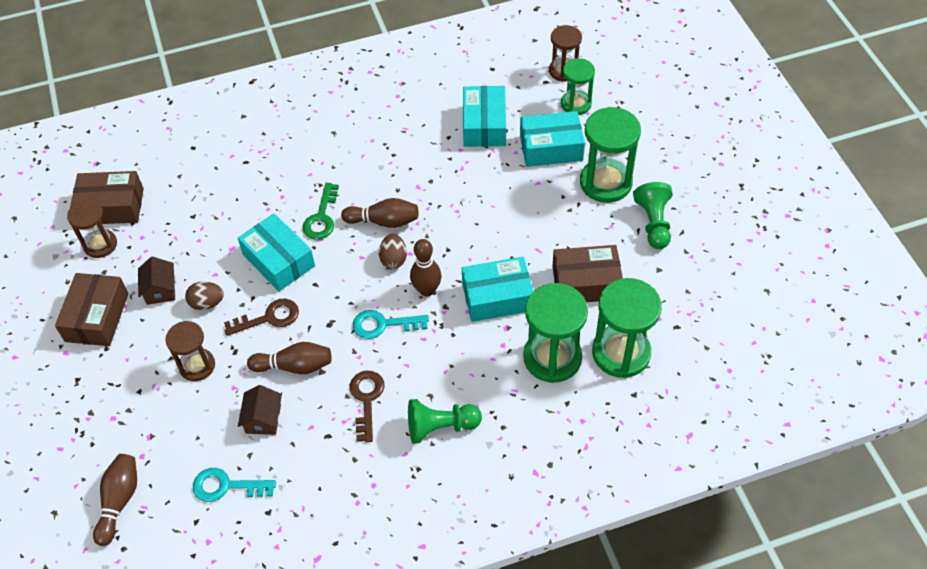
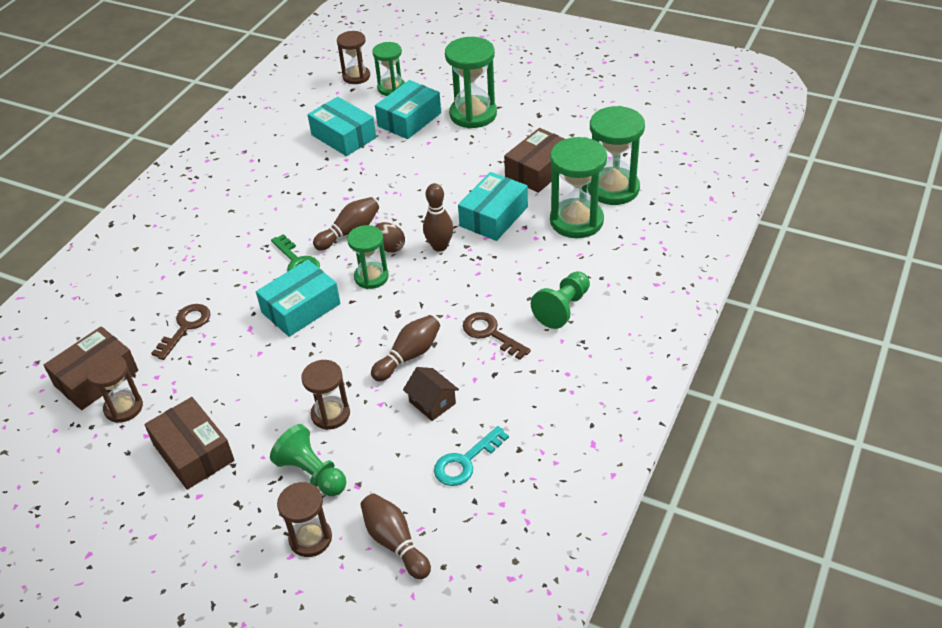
camera: 45 degrees left, 10 degrees down
brown house [138,257,176,305] -> none
brown egg [185,281,224,310] -> none
brown key [224,299,299,336] -> brown key moved to [151,304,210,360]
turquoise box [238,213,315,291] -> turquoise box turned 45 degrees counterclockwise [256,260,340,337]
turquoise key [353,310,429,339] -> none
green pawn [633,182,673,249] -> green pawn moved to [270,424,346,496]
none -> brown hourglass [277,482,332,557]
none -> green hourglass [347,225,389,289]

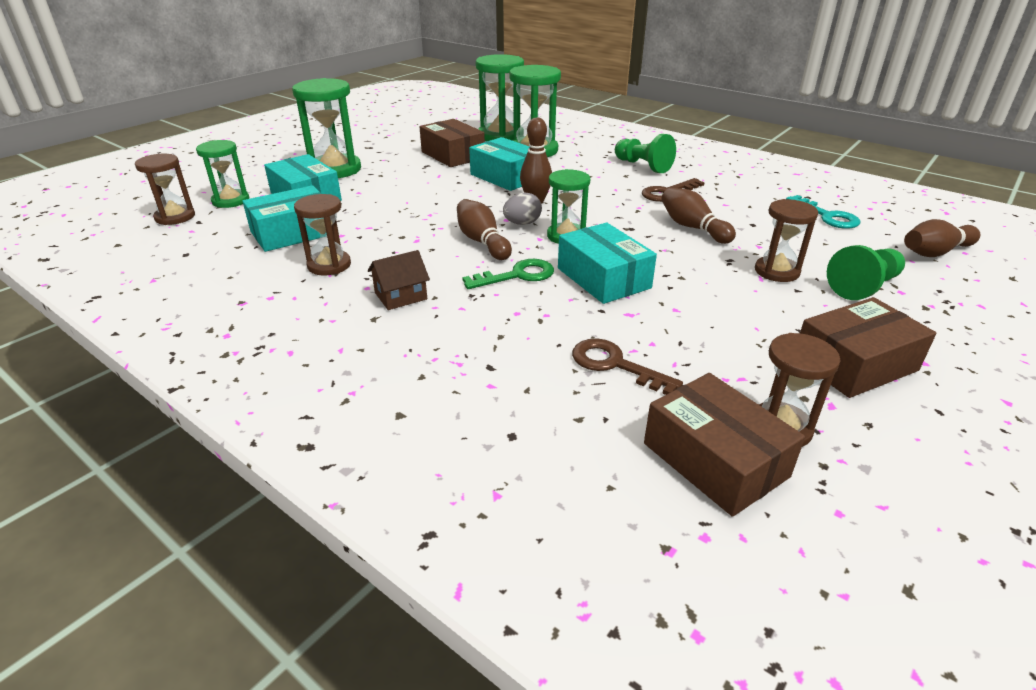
camera: 80 degrees left, 10 degrees down
brown hourglass [277,482,332,557] -> brown hourglass moved to [294,194,351,275]
brown egg [375,222,405,253] -> grey egg [503,193,542,225]
brown house [403,367,459,421] -> brown house moved to [368,250,430,310]

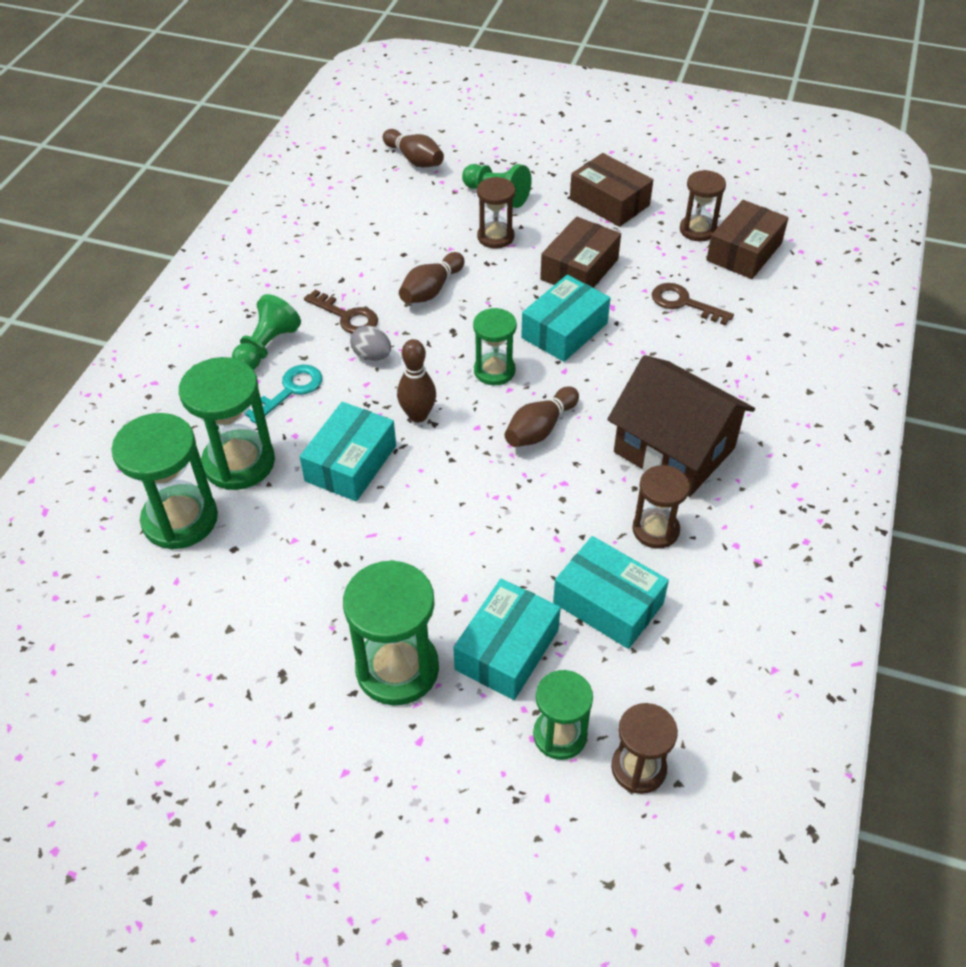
camera: 110 degrees left, 15 degrees up
brown house [368,250,430,310] -> brown house [607,355,755,497], size x2.28
brown box [419,119,485,167] -> brown box moved to [540,217,621,288]
green key [462,259,554,289] -> none
grey egg [503,193,542,225] -> grey egg moved to [350,325,391,361]
brown key [572,339,683,395] -> brown key turned 105 degrees clockwise [652,283,734,326]
turquoise key [786,195,860,229] -> turquoise key moved to [245,365,322,424]

